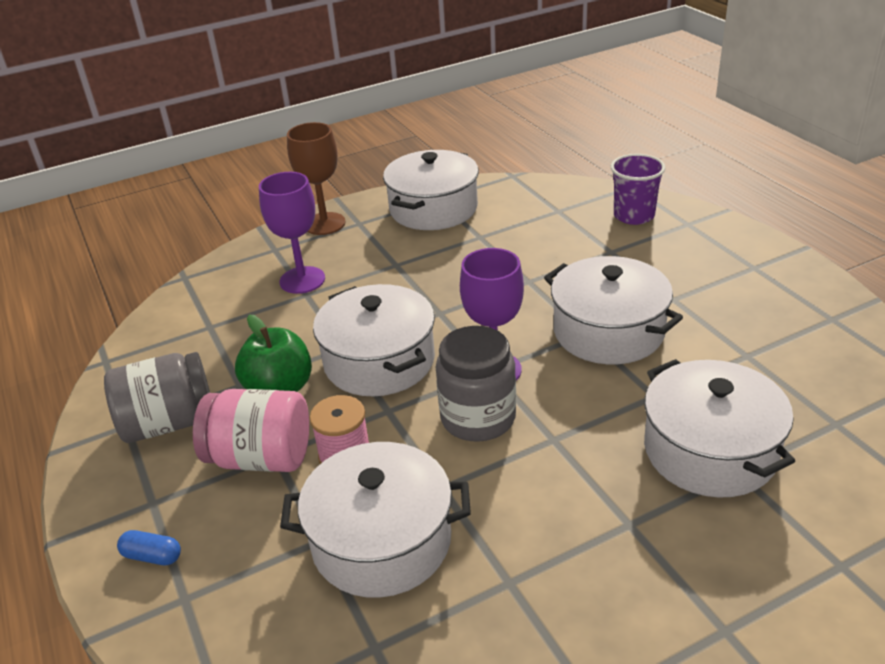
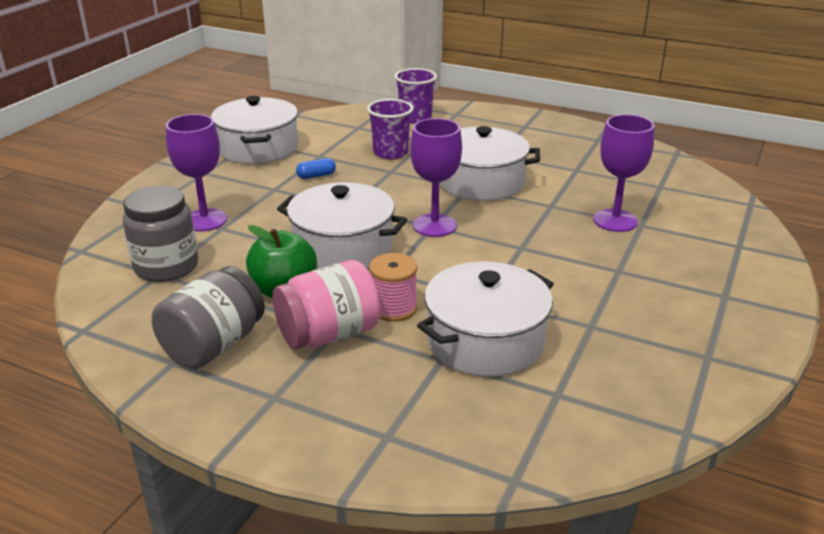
camera: 40 degrees left, 5 degrees down
blue capsule [117,530,181,565] -> blue capsule moved to [296,158,336,179]
brown goblet [287,122,346,235] -> none
grey jar [436,326,516,442] -> grey jar moved to [123,186,198,282]
white pot [644,359,795,497] -> purple goblet [593,114,654,232]
none -> purple cup [367,99,413,159]

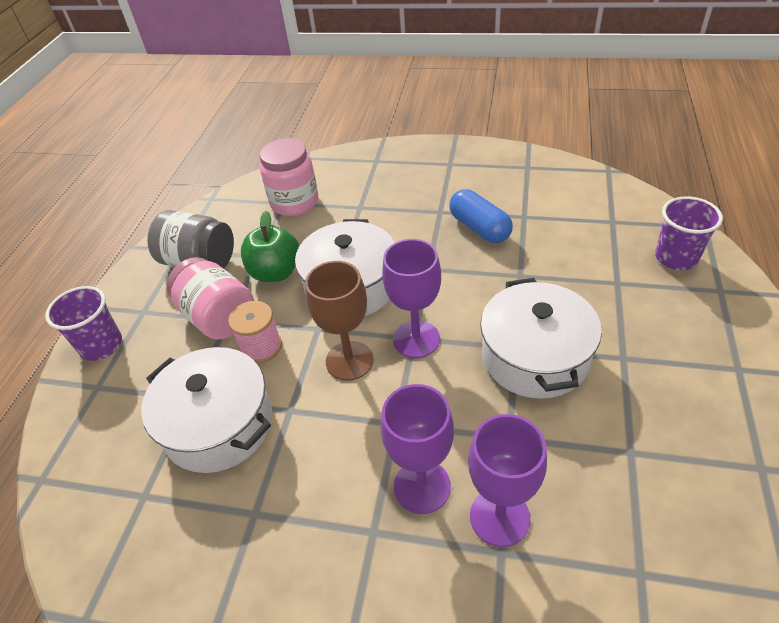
camera: 80 degrees right, 15 degrees up
grey jar [123,186,198,282] -> pink jar [260,138,318,216]
purple goblet [166,114,227,232] -> purple goblet moved to [381,384,454,514]
white pot [211,96,298,164] -> none
blue capsule [296,158,336,179] -> blue capsule [449,189,513,243], size x1.86
purple cup [367,99,413,159] -> purple cup moved to [45,286,122,361]
none -> brown goblet [305,261,374,381]

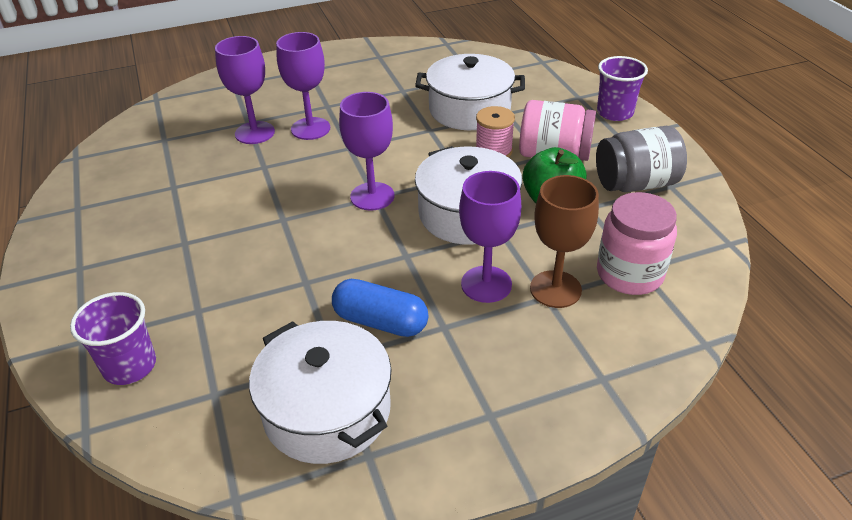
camera: 145 degrees right, 5 degrees down
brown goblet [305,261,374,381] -> brown goblet moved to [530,175,599,308]
white pot [480,278,602,399] -> white pot moved to [249,321,391,464]
none -> purple goblet [459,171,521,303]

